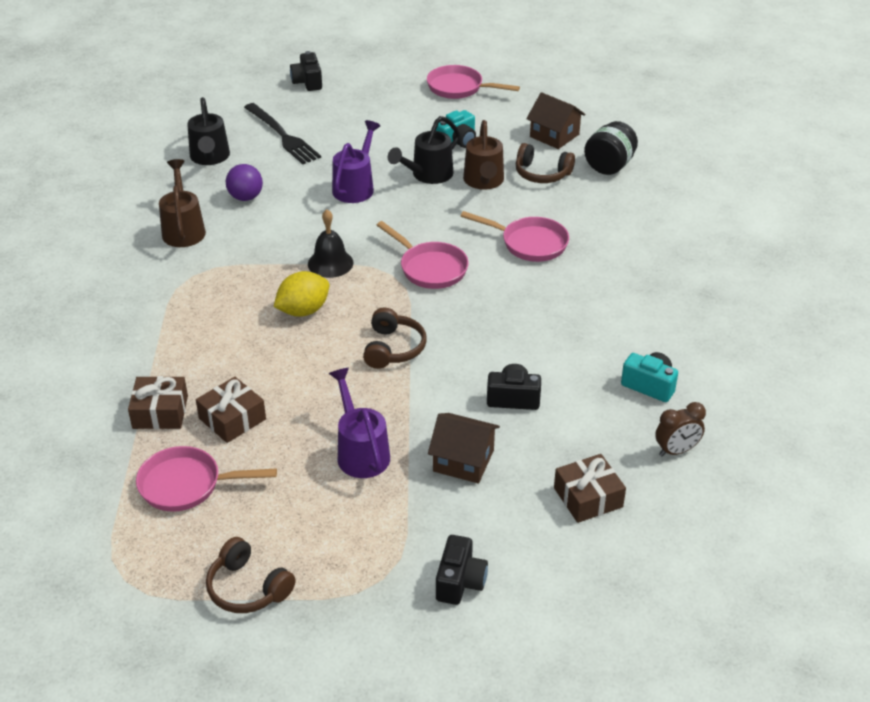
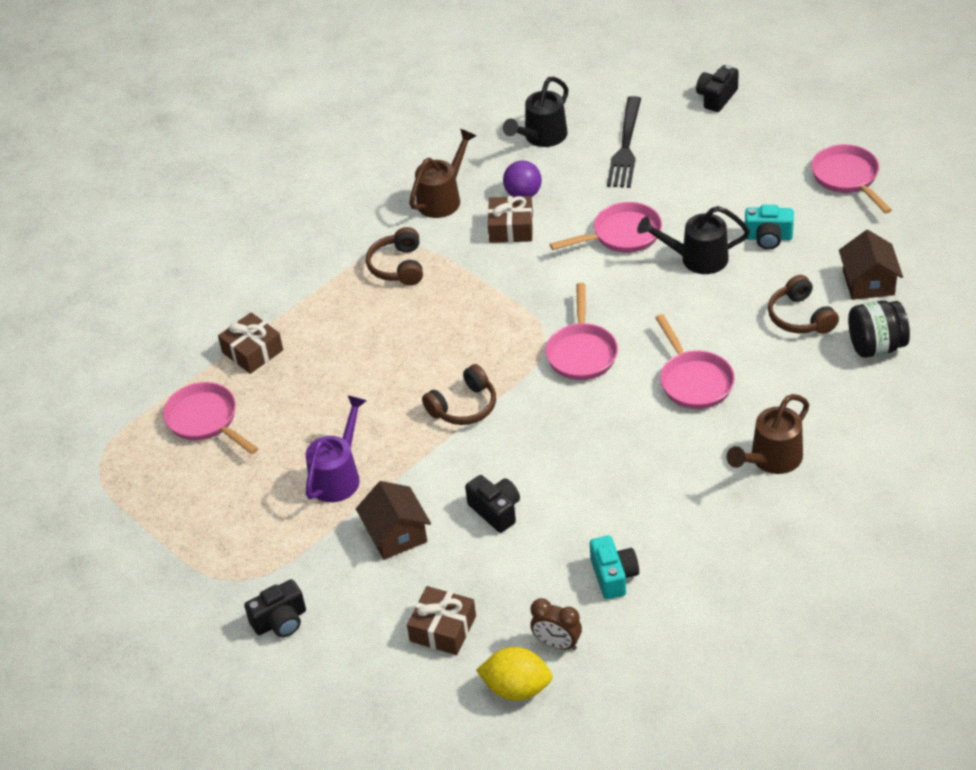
camera: 50 degrees right, 5 degrees up
brown gift [196,377,266,443] -> brown gift moved to [488,196,533,243]
brown headphones [206,537,296,613] -> brown headphones moved to [366,227,423,286]
yellow lemon [273,271,329,317] -> yellow lemon moved to [476,647,553,701]
black bell [308,209,354,278] -> none
purple watering can [332,120,381,203] -> pink pan [550,202,662,253]
brown watering can [463,120,504,190] -> brown watering can moved to [726,394,809,474]

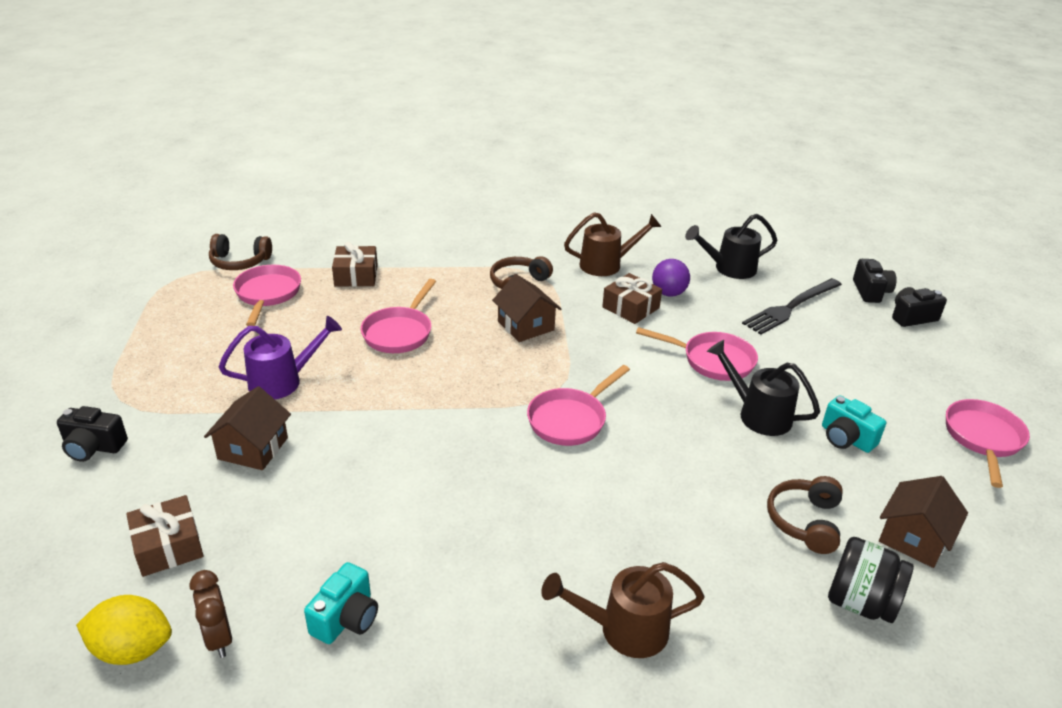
camera: 35 degrees right, 10 degrees down
brown headphones [422,364,496,425] -> brown headphones moved to [209,234,272,270]
black camera [465,475,520,533] -> black camera moved to [853,259,897,303]
yellow lemon [476,647,553,701] -> yellow lemon turned 45 degrees counterclockwise [76,595,172,665]
pink pan [655,314,735,409] -> pink pan moved to [361,279,436,353]
none -> brown house [492,274,561,342]

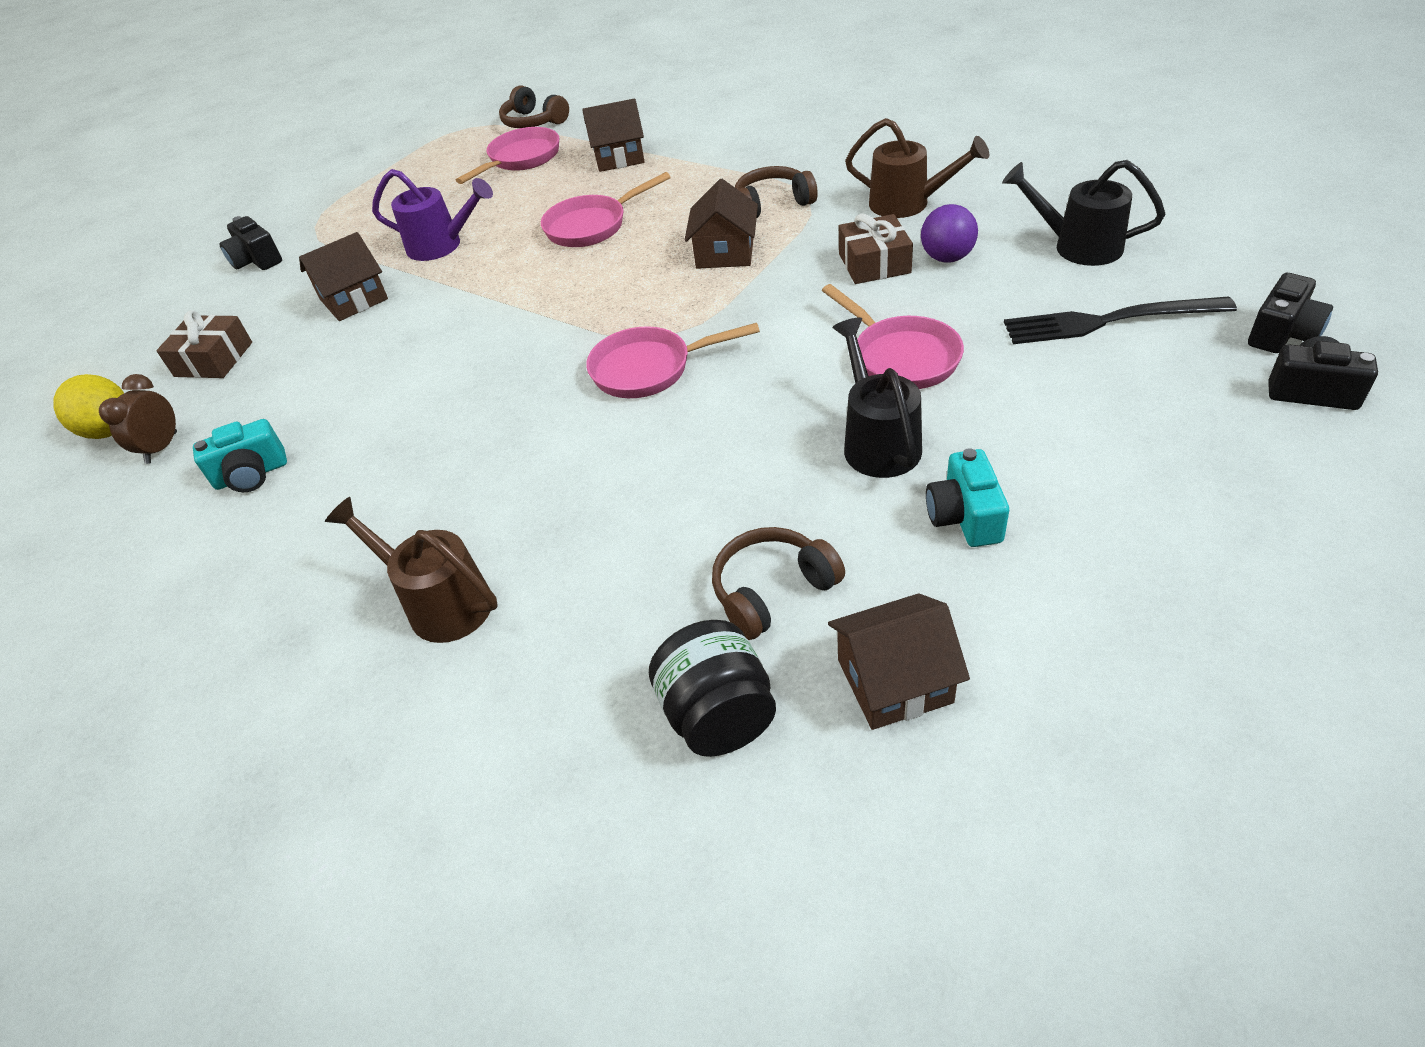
camera: 45 degrees right, 10 degrees up
brown gift [332,242,378,287] -> brown house [582,98,644,172]
pink pan [946,399,1030,488] -> none

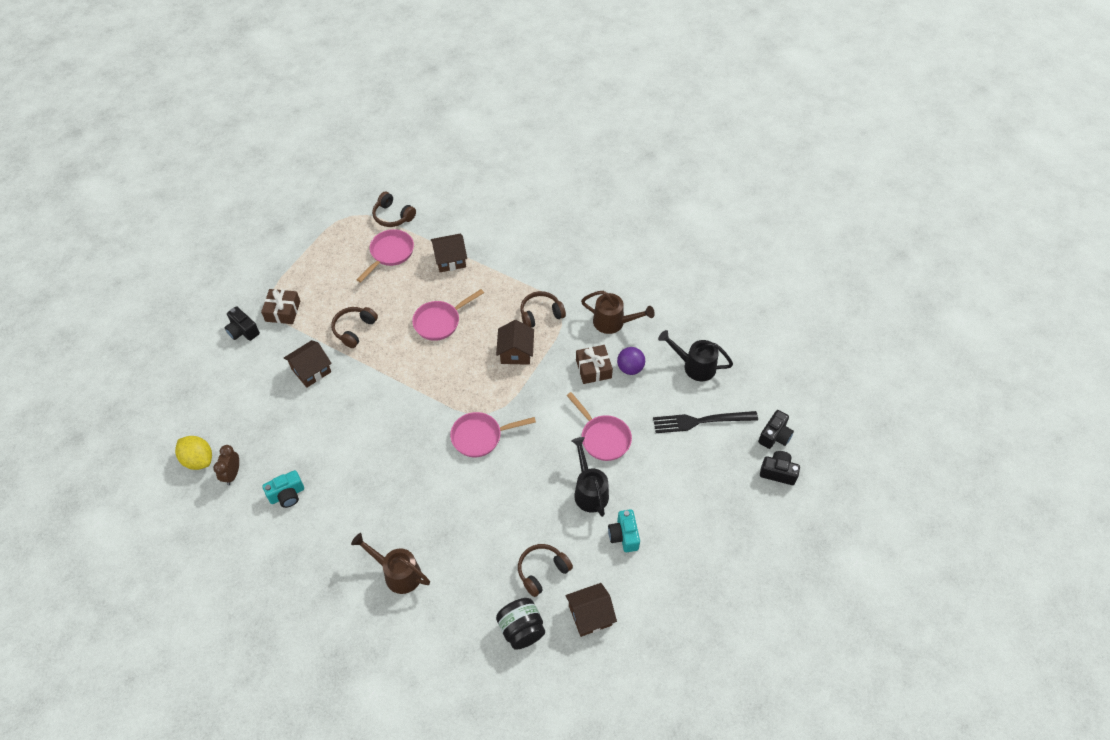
camera: 10 degrees left, 10 degrees up
brown gift [156,311,252,378] -> brown gift moved to [261,289,300,324]
purple watering can [372,169,493,261] -> brown headphones [331,307,378,348]

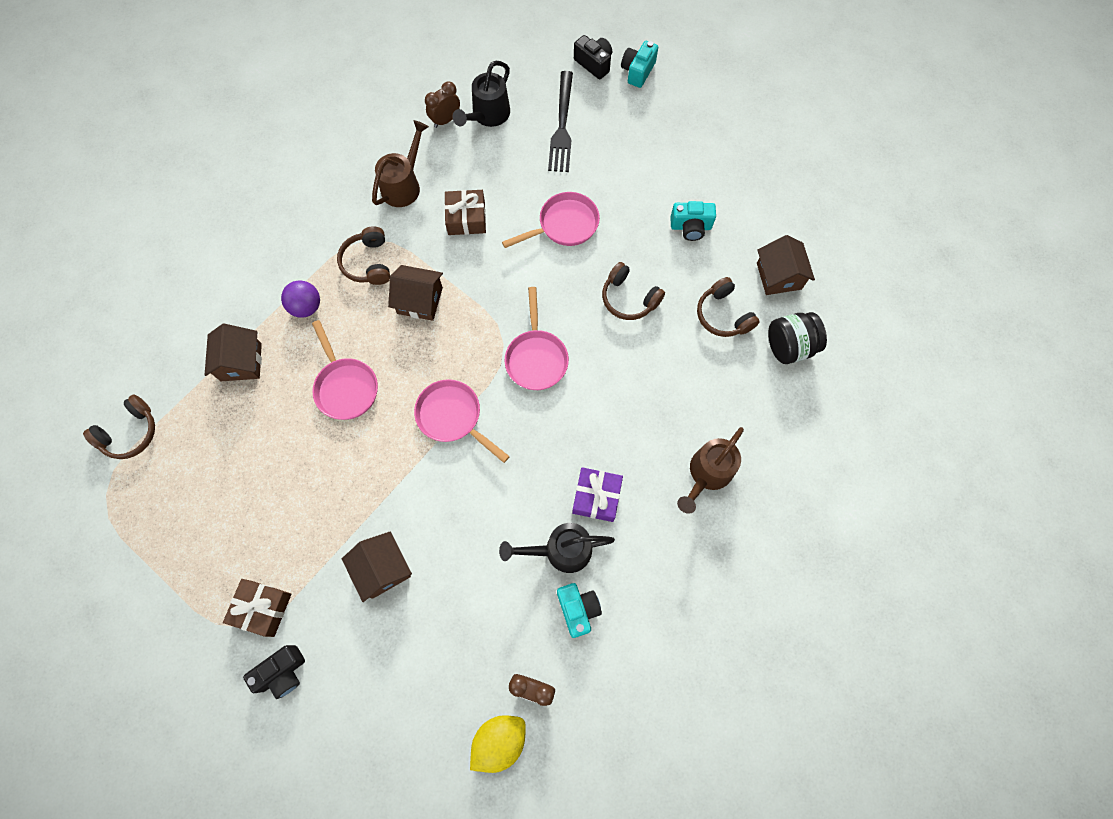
camera: 80 degrees left, 15 degrees up
brown headphones [331,307,378,348] -> brown headphones moved to [602,262,665,320]
pink pan [357,229,414,283] -> pink pan moved to [414,379,510,463]
black watering can [571,437,609,517] -> black watering can moved to [499,523,615,573]
purple ball [617,347,645,375] -> purple ball moved to [281,280,320,318]
black camera [760,451,800,485] -> turquoise camera [621,41,658,88]
none -> brown clock [425,82,460,128]
none -> purple gift [572,467,623,522]

